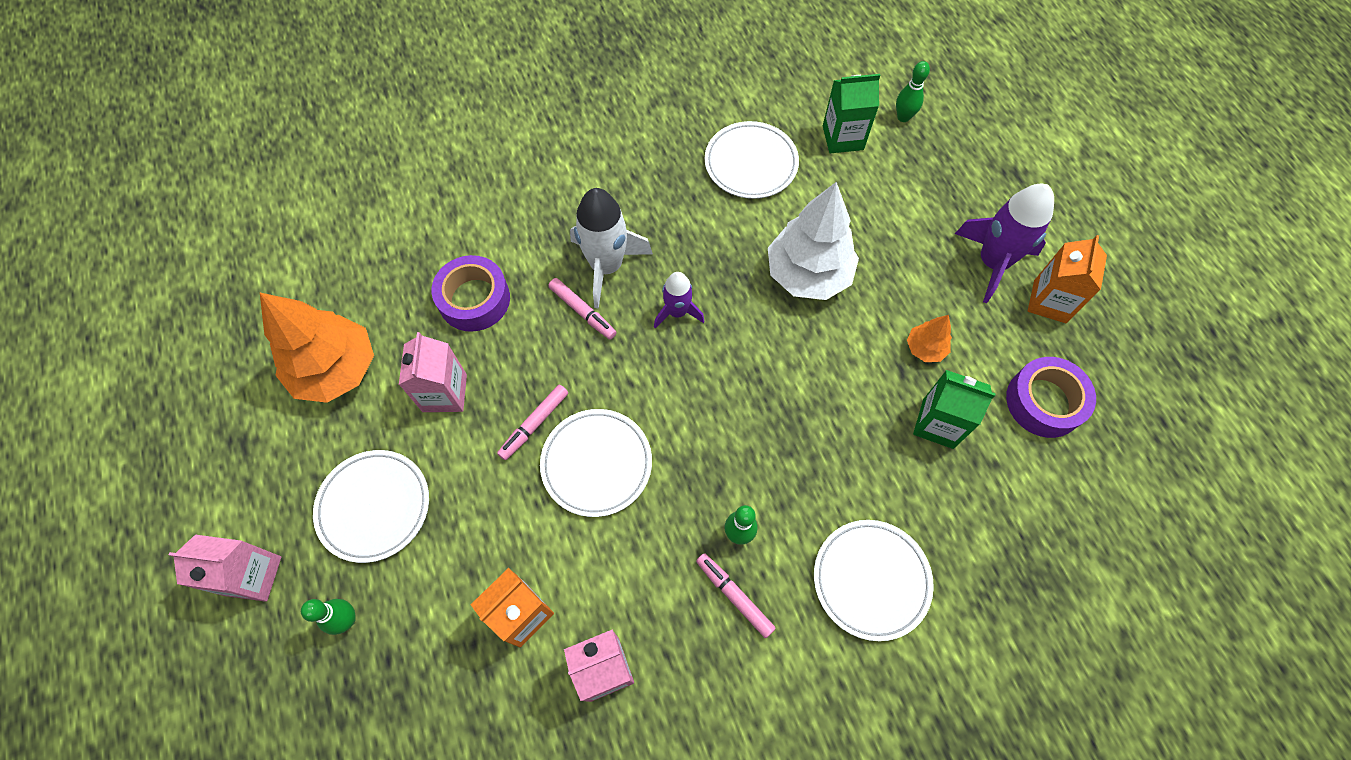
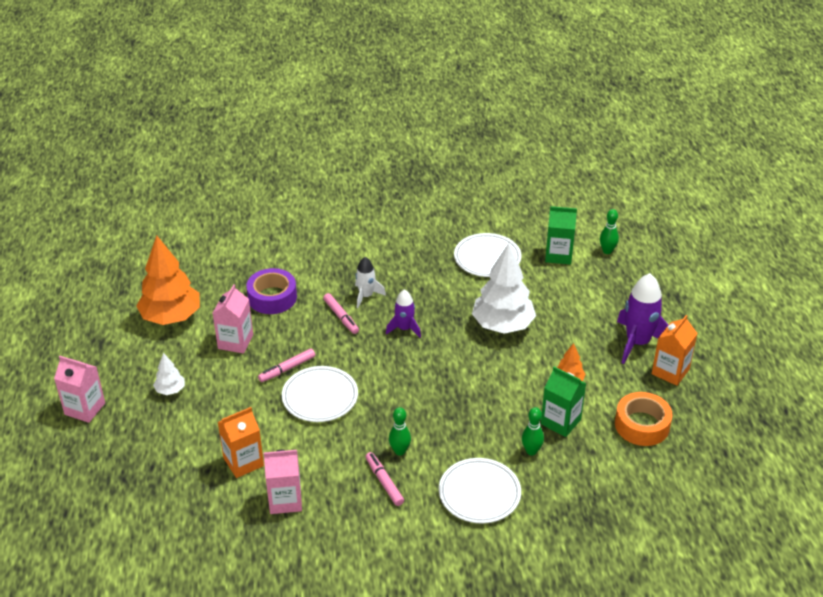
camera: 15 degrees right, 25 degrees down
green bowling pin [301,599,356,635] -> green bowling pin moved to [522,407,544,455]
white plate [313,450,429,563] -> white tree [153,353,185,395]
white rocket [570,188,653,309] -> white rocket [355,257,386,308], size x0.58
purple tape [1006,357,1096,438] -> orange tape [615,392,673,446]

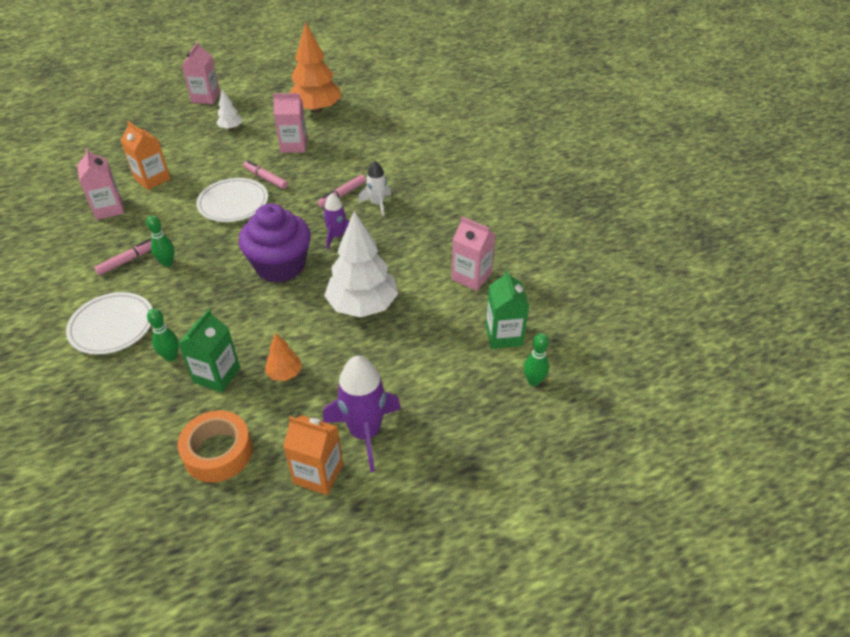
camera: 75 degrees right, 5 degrees up
purple tape [246,268,297,314] -> none
white plate [454,233,522,277] -> pink carton [451,217,495,291]
none -> purple cupcake [239,203,311,283]

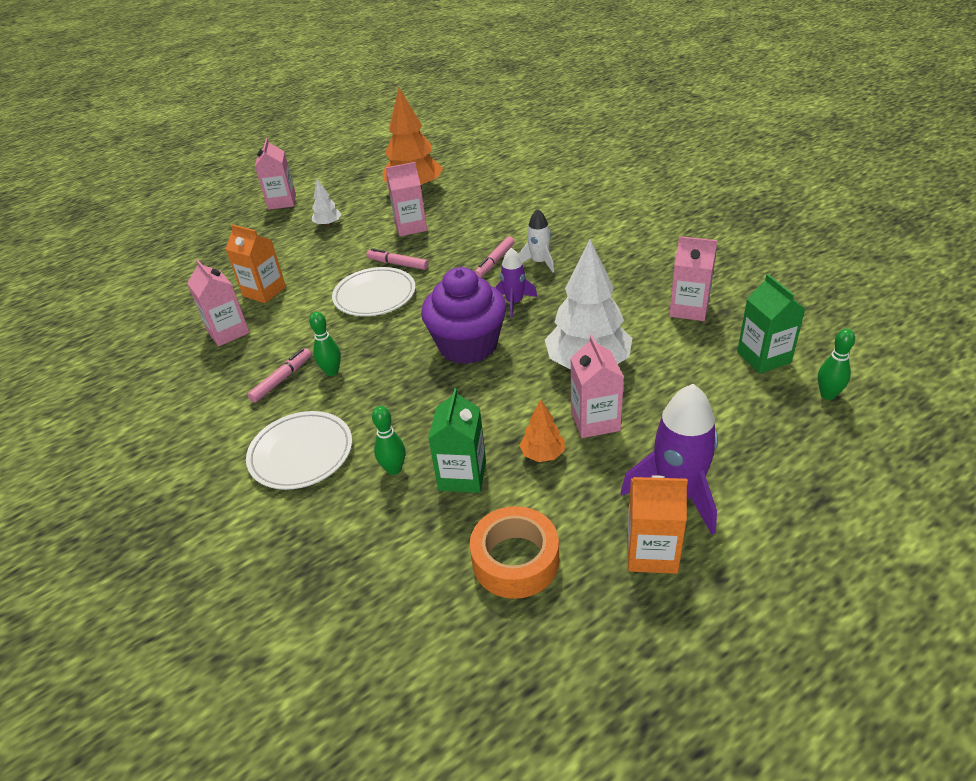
camera: 10 degrees left, 5 degrees down
none -> pink carton [570,335,624,438]

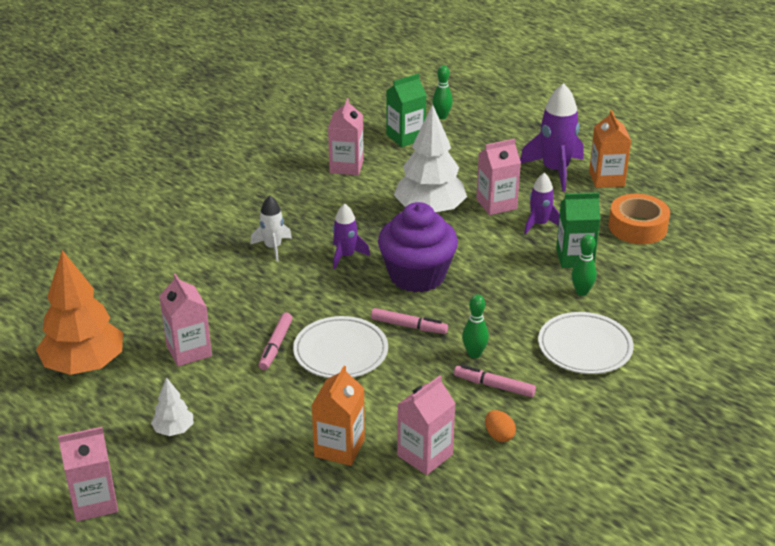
camera: 105 degrees left, 5 degrees down
pink marker [475,237,515,277] -> pink marker moved to [371,308,448,334]
orange tree [519,399,565,462] -> purple rocket [524,173,560,234]
none -> orange egg [485,410,516,442]

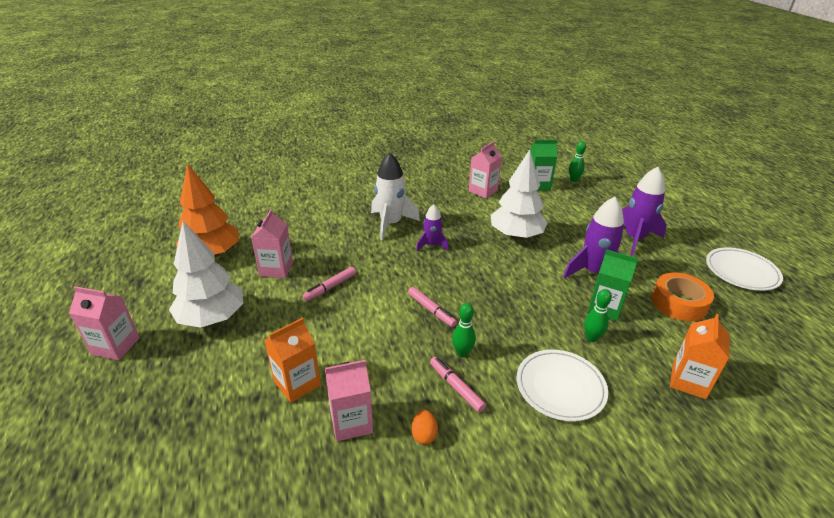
camera: 30 degrees right, 0 degrees up
white tree [151,377,194,436] -> white tree [169,221,243,328], size x2.13
white rocket [250,195,292,262] -> white rocket [371,153,420,241], size x1.71
white plate [293,316,388,378] -> white plate moved to [706,247,783,291]
purple cupcake [378,202,458,292] -> none
pink carton [476,139,521,215] -> none
purple rocket [524,173,560,234] -> purple rocket [563,197,624,278], size x1.71
orange carton [589,110,631,188] -> orange carton moved to [670,314,729,399]

